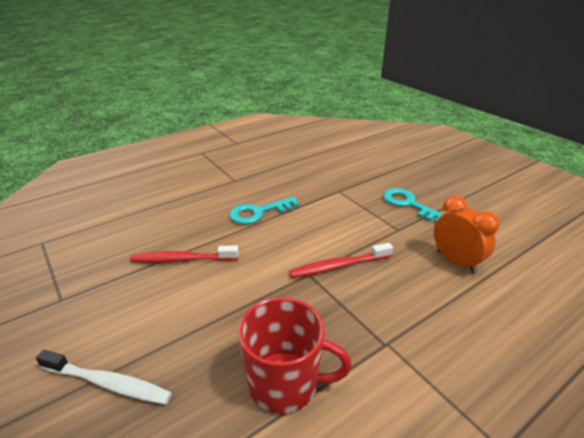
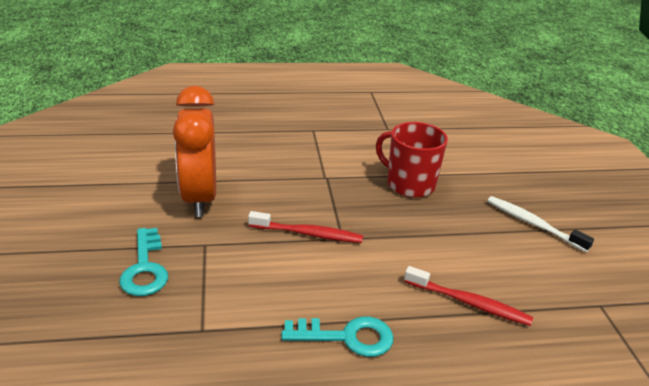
camera: 155 degrees left, 0 degrees up
orange clock [434,195,500,274] -> orange clock [173,86,216,217], size x1.56

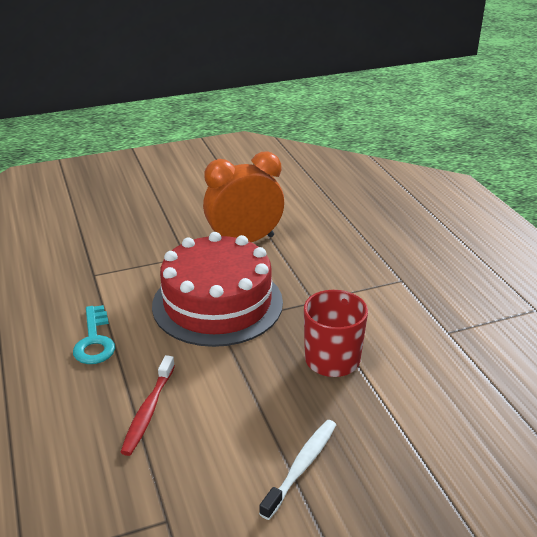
camera: 80 degrees right, 0 degrees up
turquoise key [120,228,168,296] -> none
red toothbrush [248,211,363,243] -> red cake [152,232,283,347]

